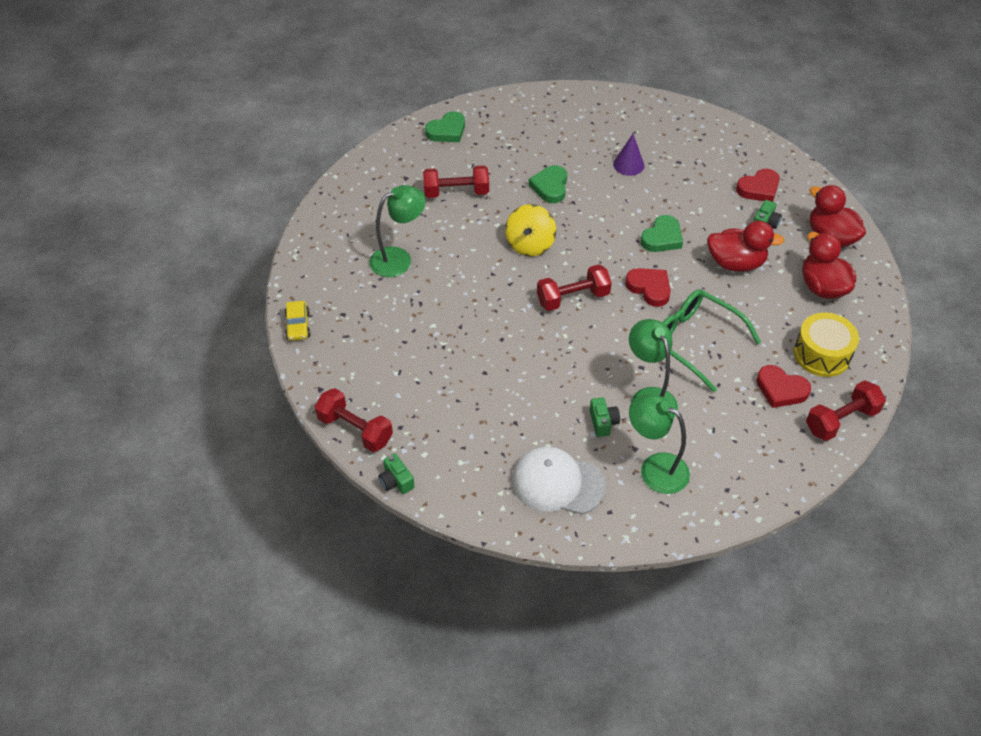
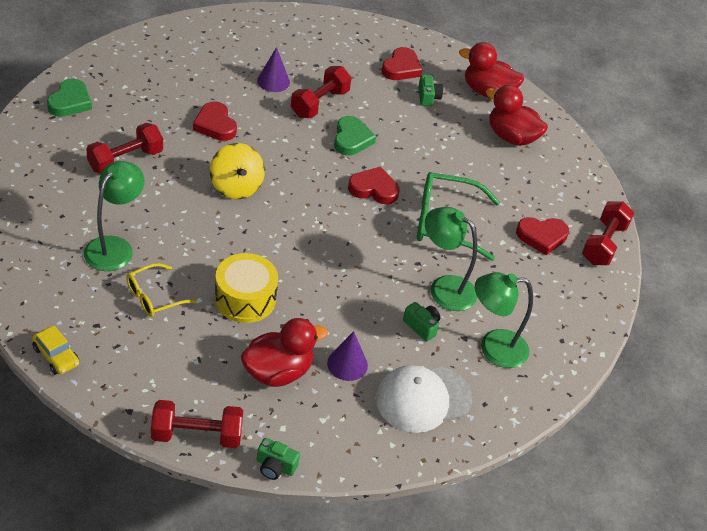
camera: 40 degrees left, 5 degrees down
green heart [529,165,567,203] -> red heart [193,101,237,141]
red dumbbell [537,264,612,311] -> red dumbbell moved to [291,66,352,118]
red duck [707,221,785,272] -> red duck moved to [241,318,328,387]
yellow drum [794,313,859,377] -> yellow drum moved to [215,253,278,323]
none -> yellow glasses [126,263,196,317]
none -> purple cone [327,331,368,381]

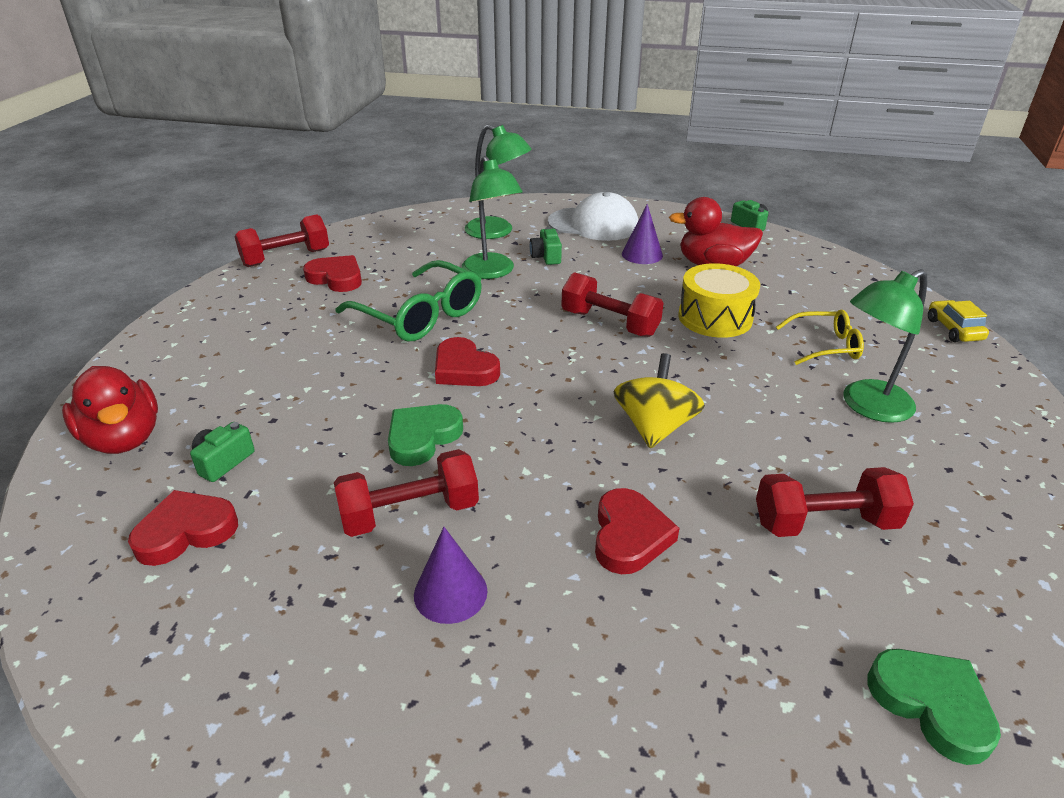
camera: 140 degrees left, 10 degrees down
green heart [47,79,92,117] -> green heart turned 90 degrees clockwise [867,649,1001,765]
red dumbbell [151,400,243,448] -> red dumbbell moved to [561,272,663,337]
red duck [486,85,548,146] -> none

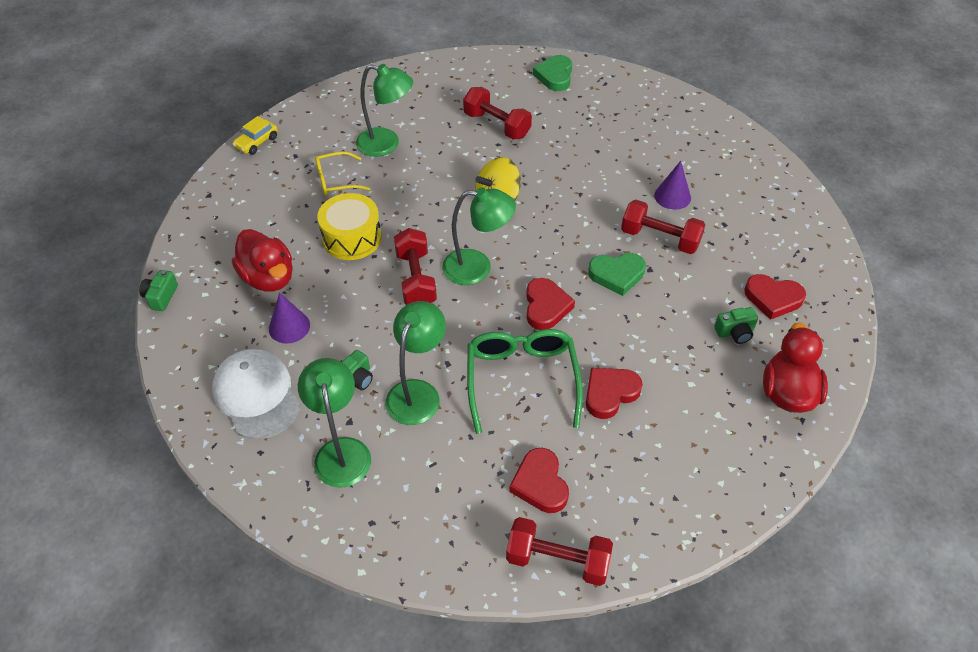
camera: 135 degrees left, 15 degrees up
red heart [595,488,679,574] -> red heart moved to [586,368,643,419]
yellow glasses [776,309,864,365] -> yellow glasses turned 60 degrees counterclockwise [315,151,371,195]
none -> green lamp [442,187,516,285]

